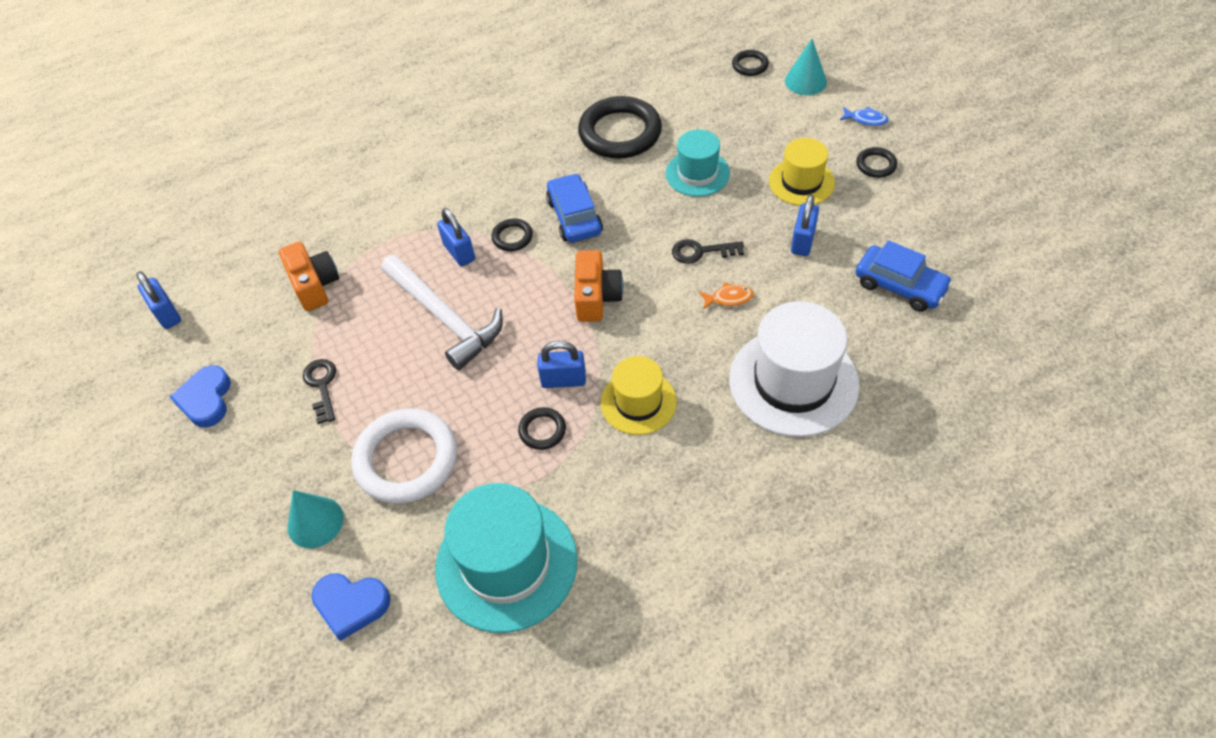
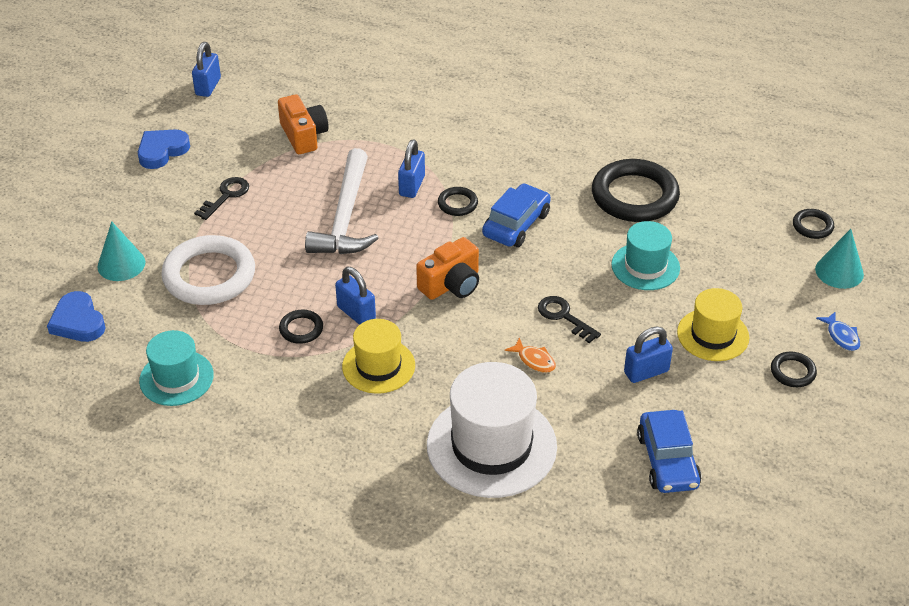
camera: 45 degrees right, 10 degrees down
orange camera [279,241,339,311] -> orange camera turned 45 degrees counterclockwise [278,94,329,154]
turquoise hat [435,483,577,633] -> turquoise hat [139,330,214,406], size x0.59

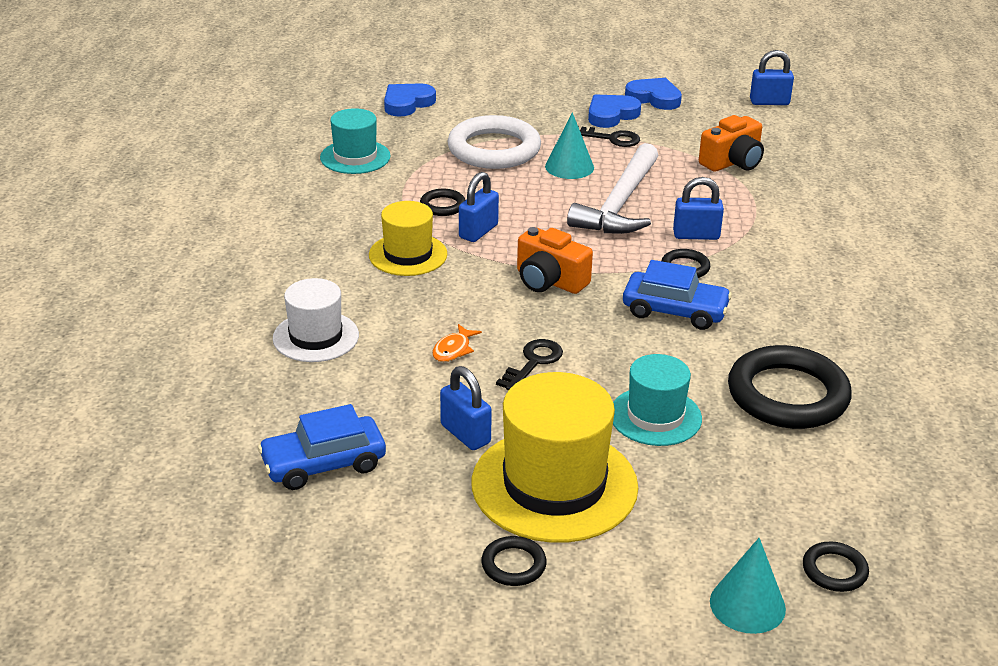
camera: 75 degrees right, 10 degrees down
turquoise cone [97,221,146,281] -> turquoise cone moved to [545,112,594,179]
white hammer [305,148,379,254] -> white hammer turned 60 degrees counterclockwise [567,143,658,234]
white hat [427,362,557,498] -> white hat [273,278,359,362], size x0.59
yellow hat [677,288,750,361] -> yellow hat [472,372,638,543], size x1.69
blue fish [816,311,860,351] -> none
none -> blue heart [588,94,641,128]

